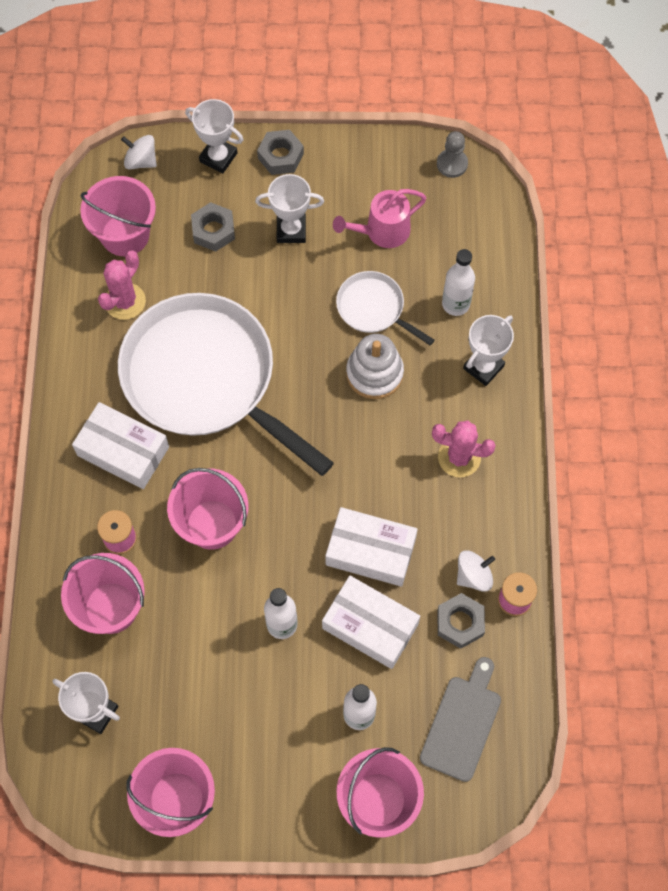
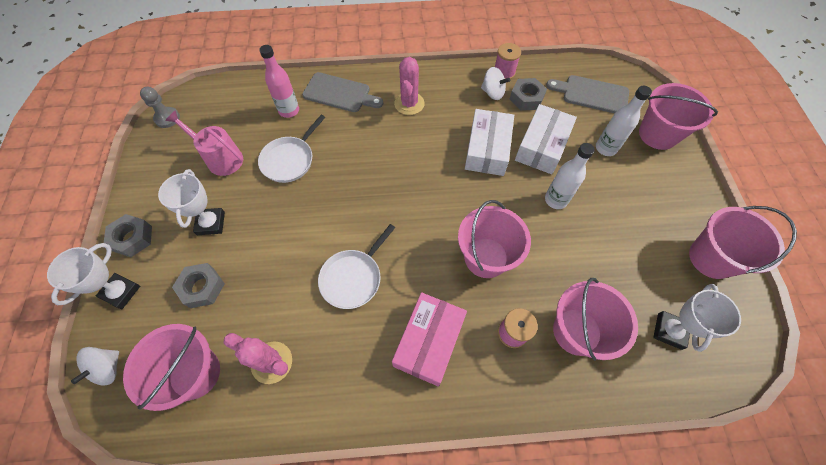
camera: 95 degrees left, 5 degrees down
white box [72,402,169,489] -> pink box [392,292,467,387]
white pan [118,293,334,476] -> white pan [318,224,395,309], size x0.45
pink watering can [333,189,427,248] -> pink watering can turned 150 degrees clockwise [166,111,243,176]
white stacking toy [346,334,404,399] -> none
white bottle [442,249,475,316] -> pink bottle [259,45,299,118]
white spinning top [457,550,495,592] -> white spinning top turned 150 degrees clockwise [481,67,510,100]
white trophy [463,315,514,386] -> grey cutting board [302,72,383,112]

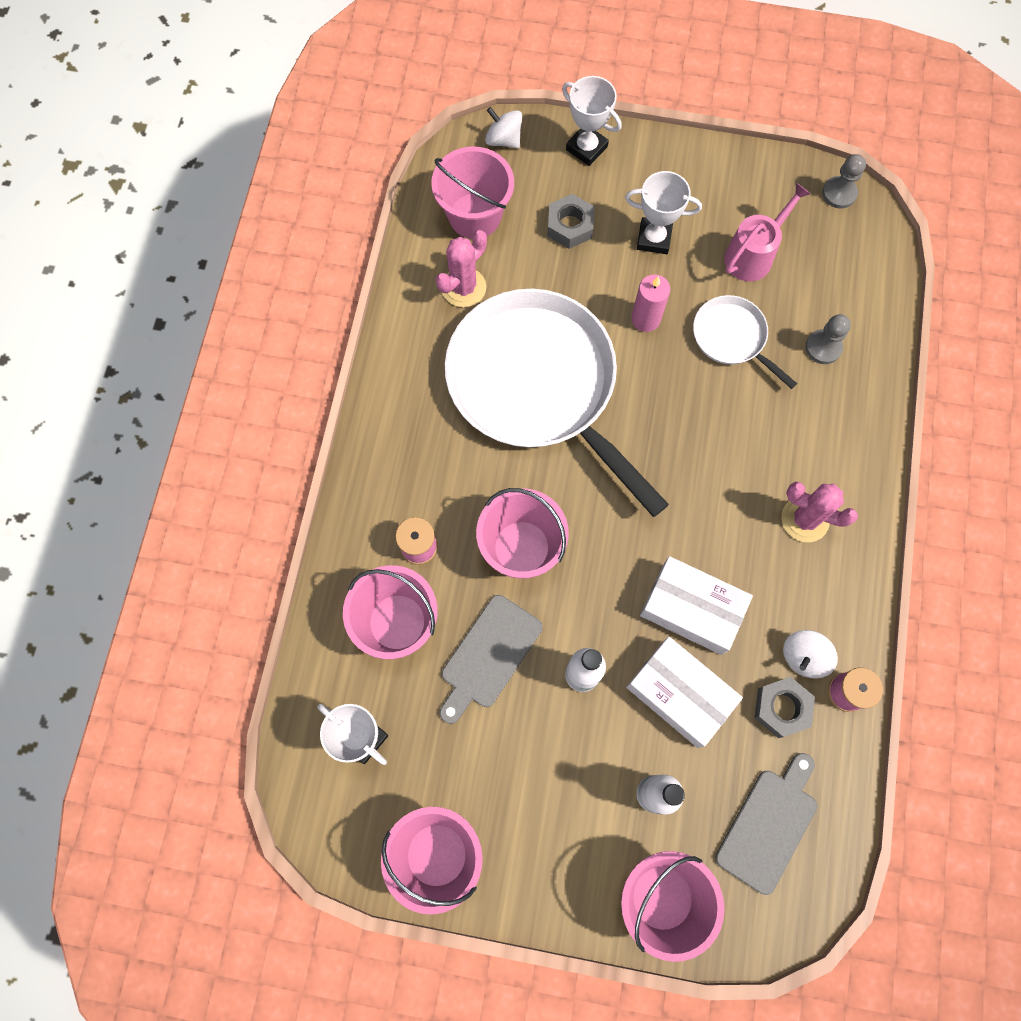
camera: 105 degrees right, 10 degrees up
grey nut [104,214,152,257] -> none
pink bottle [259,45,299,118] -> grey pawn [805,314,851,364]
grey cutting board [302,72,383,112] -> grey cutting board moved to [440,595,543,724]
white pan [318,224,395,309] -> white pan [445,289,669,517], size x2.23
pink box [392,292,467,387] -> none
none -> pink candle [631,274,670,332]

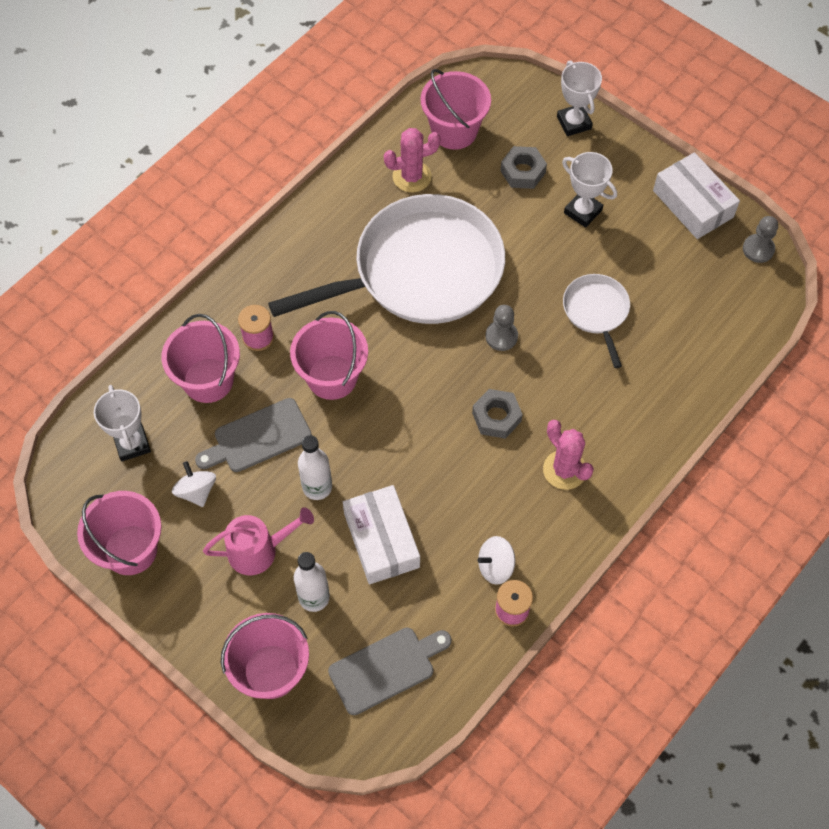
camera: 30 degrees right, 10 degrees down
white pan [445,289,669,517] -> white pan turned 75 degrees clockwise [268,194,505,324]
white spinning top [485,107,522,148] -> white spinning top moved to [172,461,216,507]
pink candle [631,274,670,332] -> none
white box [640,556,753,655] -> white box moved to [653,152,740,239]
pink watering can [724,183,811,281] -> pink watering can moved to [203,507,314,576]
grey nut [754,677,815,738] -> grey nut moved to [472,389,523,439]
grey pawn [805,314,851,364] -> grey pawn moved to [485,305,518,351]

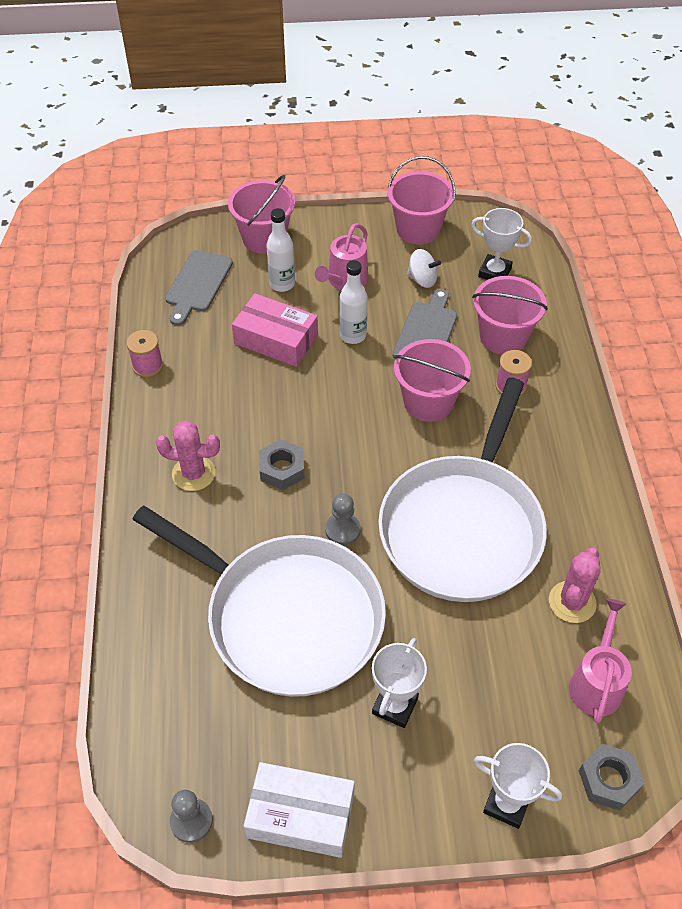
camera: 135 degrees right, 10 degrees down
white box [343,485,420,584] -> pink box [232,293,318,367]
pink bucket [421,69,491,150] -> pink watering can [569,599,632,723]
white spinning top [478,536,515,585] -> none
grey nut [500,146,547,189] -> grey nut moved to [579,744,644,811]
white trophy [562,152,617,228] -> white trophy turned 60 degrees counterclockwise [372,638,427,728]
white pan [563,274,630,368] -> white pan [132,506,386,697], size x2.23

